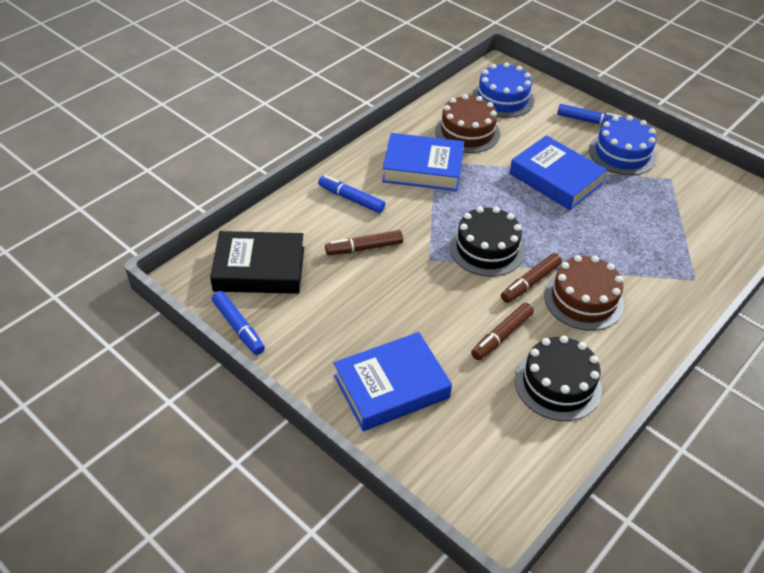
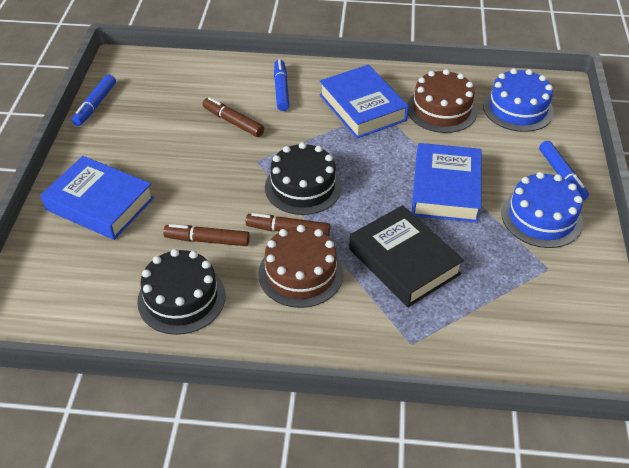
camera: 55 degrees right, 0 degrees up
black book [210,231,304,294] -> black book moved to [349,205,464,307]

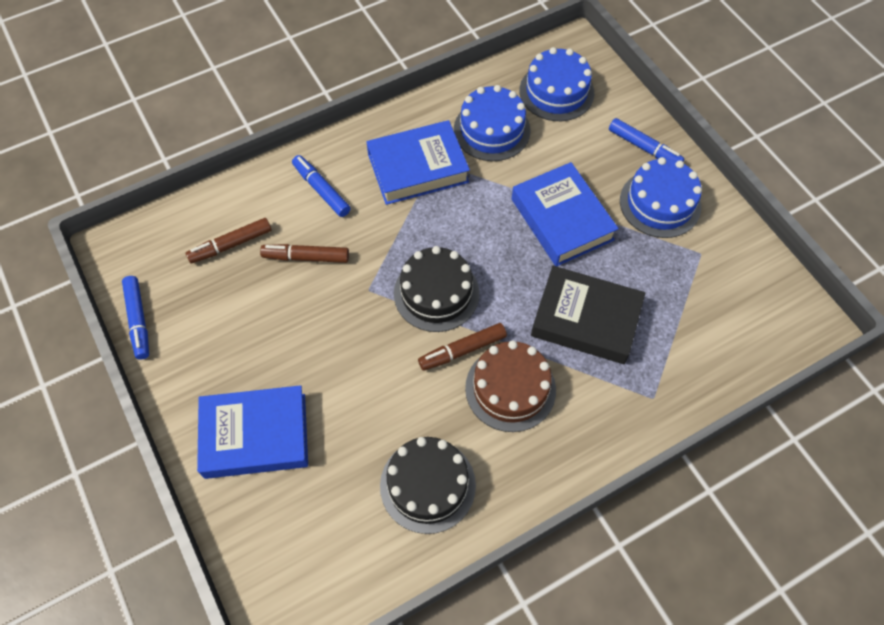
camera: 35 degrees left, 15 degrees up
brown marker [163,224,250,246] -> brown marker moved to [186,218,272,264]
blue book [320,65,409,139] -> blue book turned 45 degrees counterclockwise [366,120,470,205]
brown cake [407,69,477,133] -> blue cake [454,85,531,161]

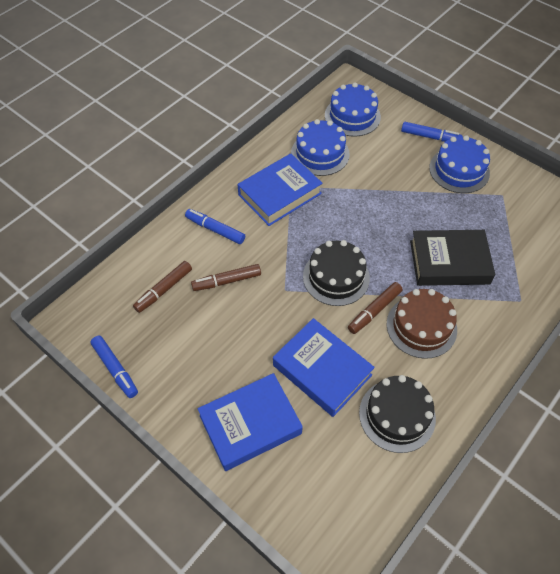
camera: 20 degrees left, 5 degrees down
blue book [512,162,619,266] -> blue book moved to [273,318,375,417]

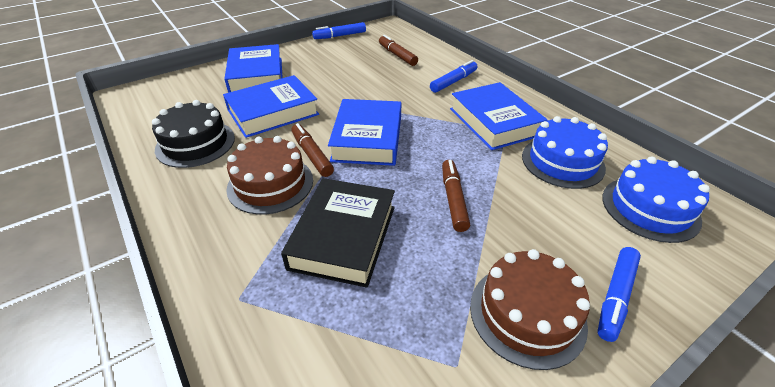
camera: 105 degrees right, 15 degrees down
brown marker [191,264,261,291] -> brown marker moved to [442,160,470,232]
black cake [303,240,370,306] -> blue book [328,99,401,166]
blue cake [429,135,490,193] -> brown cake [470,249,590,370]

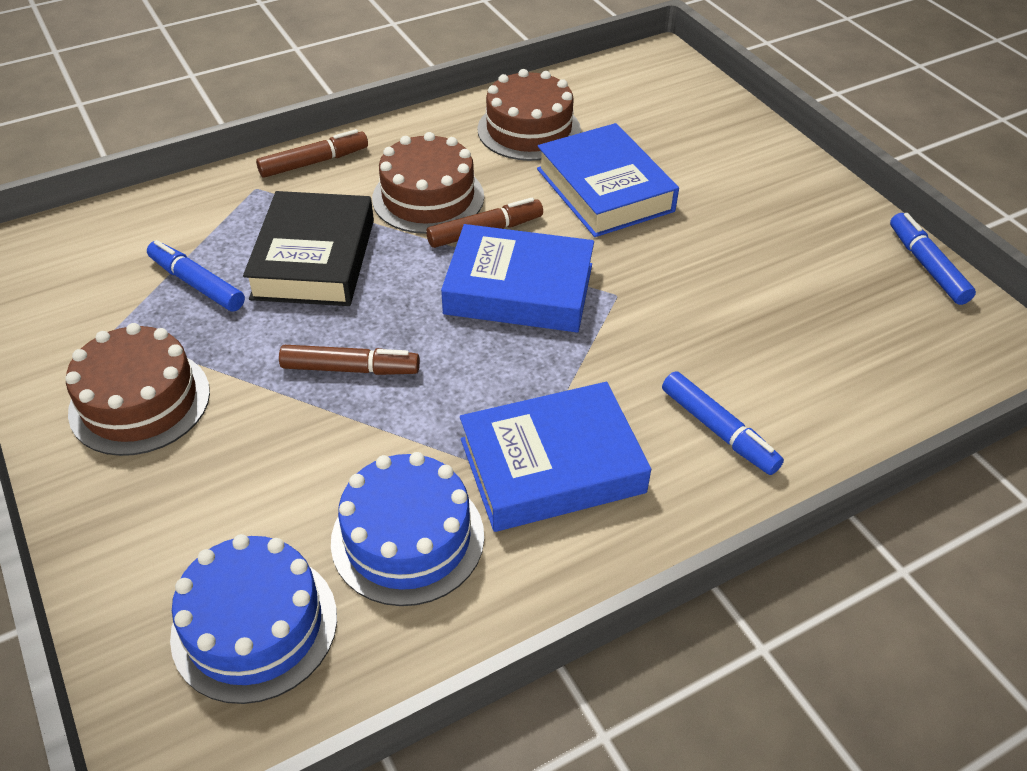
camera: 95 degrees right, 5 degrees up
black cake [152,100,235,168] -> brown cake [477,69,581,161]
blue book [224,44,283,93] -> none
black book [281,178,395,288] -> black book turned 75 degrees clockwise [243,191,374,306]
brown marker [379,35,418,66] -> brown marker moved to [256,129,368,178]
blue marker [597,247,641,342] -> blue marker moved to [147,240,245,311]

